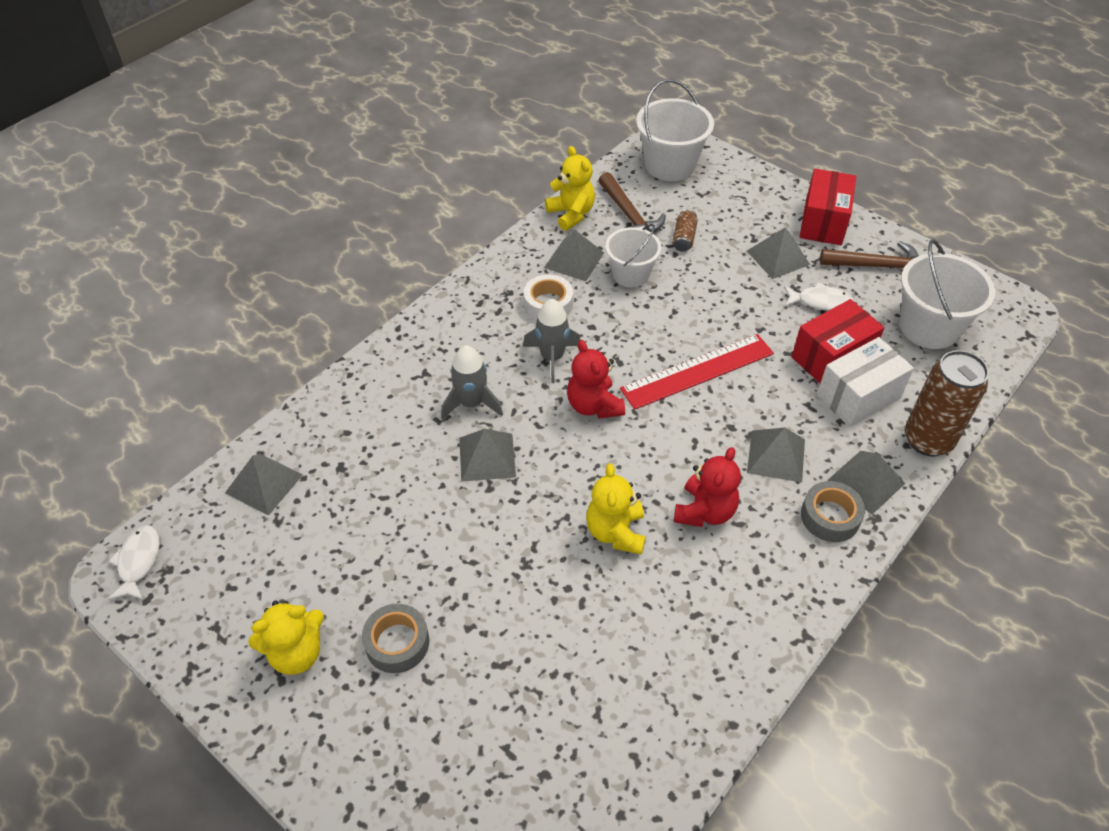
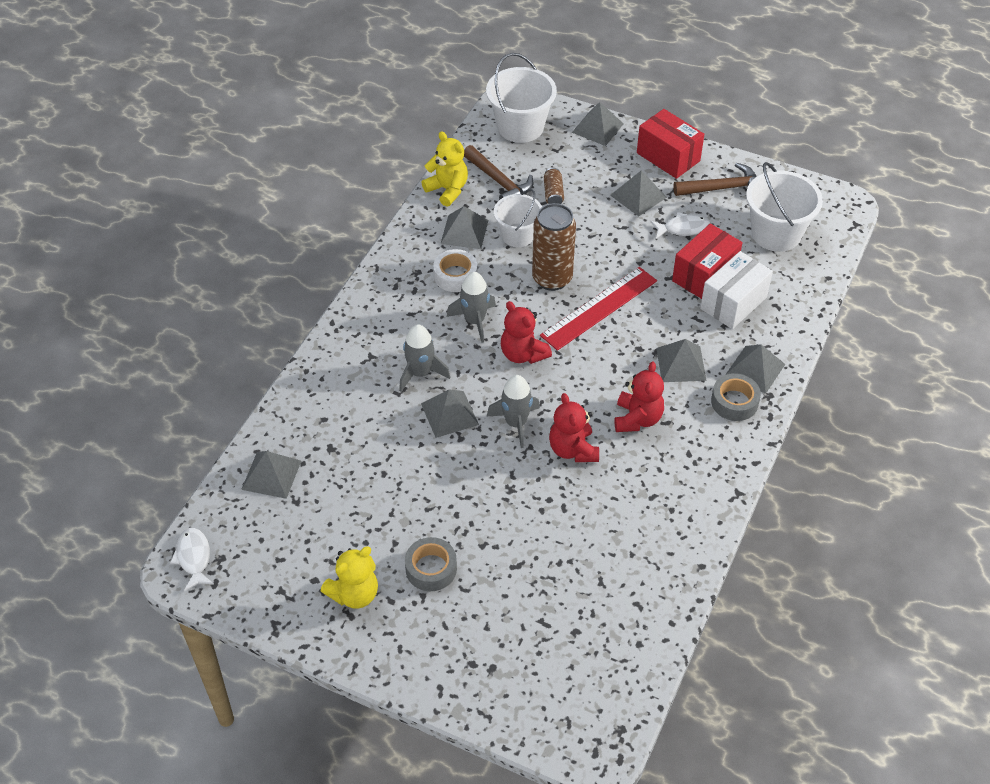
camera: 15 degrees left, 0 degrees up
yellow teddy bear [586,463,646,555] -> red teddy bear [549,393,599,462]
red box [800,169,856,245] -> red box turned 45 degrees counterclockwise [637,109,704,179]
brown can [905,350,989,457] -> brown can moved to [532,203,576,291]
none -> grey rocket [487,375,540,448]
none -> grey pyramid [572,102,624,146]

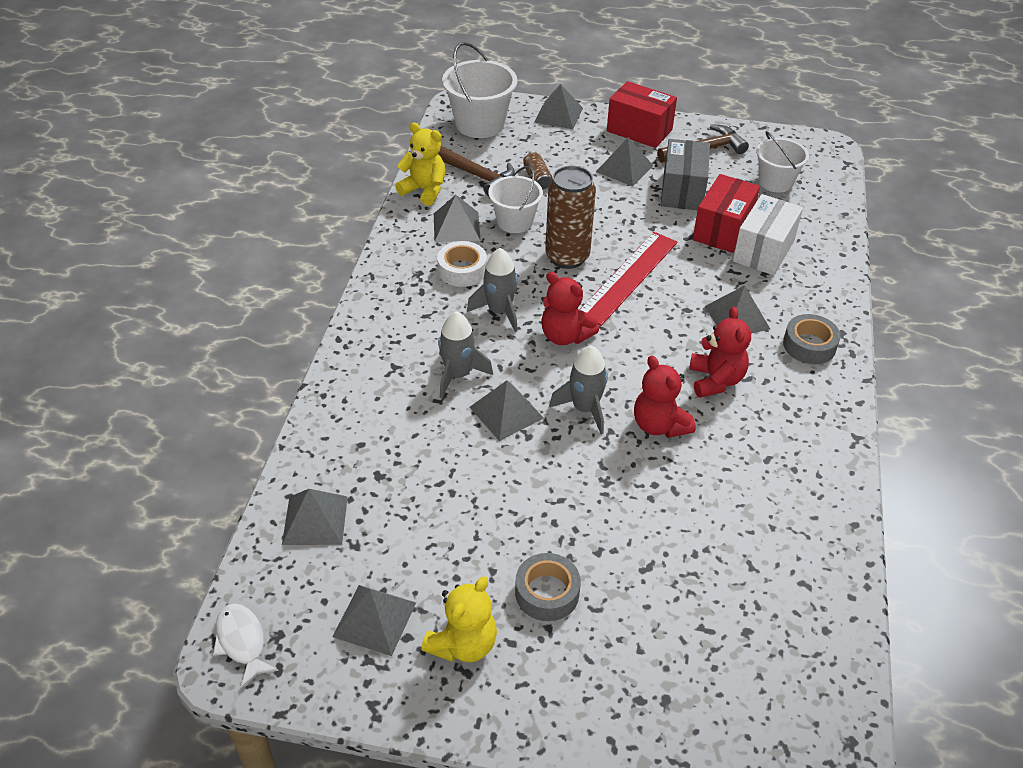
camera: 15 degrees left, 5 degrees down
white fish [650,212,711,239] -> grey box [661,139,710,210]
grey pyramid [725,344,785,394] -> grey pyramid moved to [333,585,416,656]
white bucket [746,162,823,252] -> white bucket [756,131,809,193], size x0.66

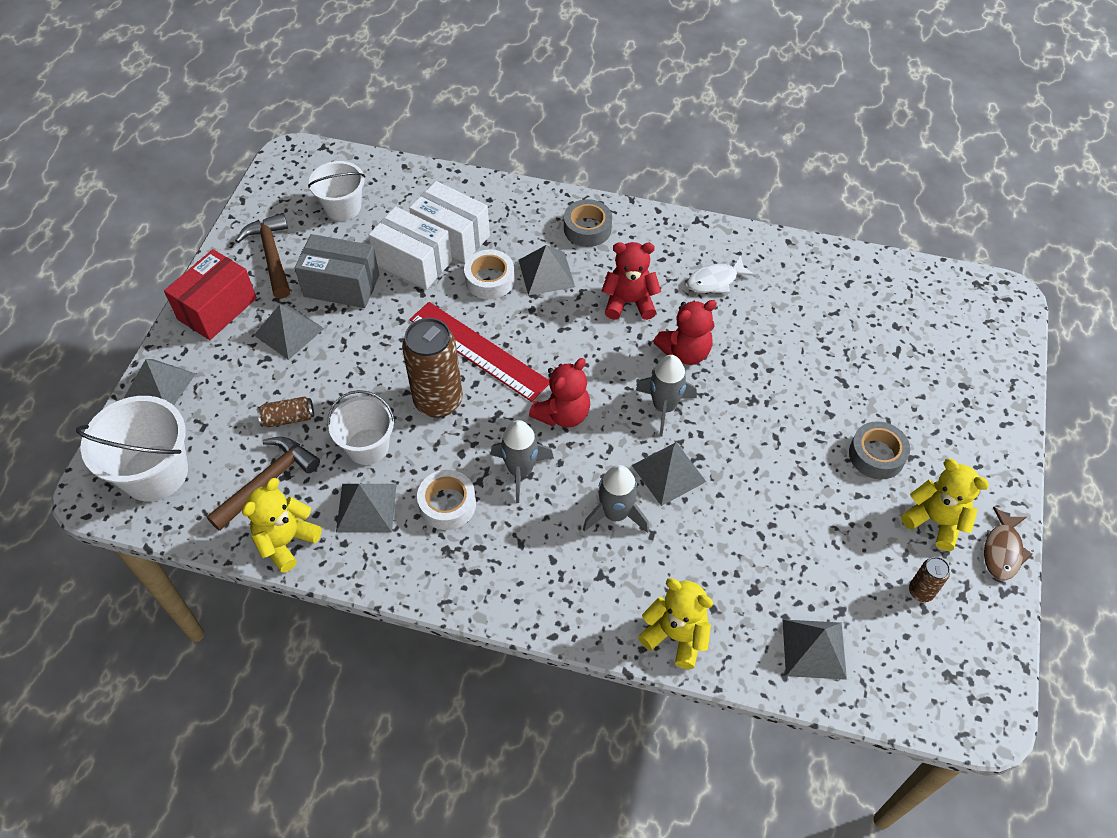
camera: 85 degrees left, 10 degrees up
white fish [213,603,279,688] -> white fish moved to [687,256,755,293]
grey pyramid [333,585,416,656] -> brown can [909,557,950,602]
red box [693,174,760,253] -> white box [369,206,452,290]
none -> white tape [464,250,515,299]
none -> yellow teddy bear [638,578,713,669]
none -> brown fish [984,507,1032,580]

